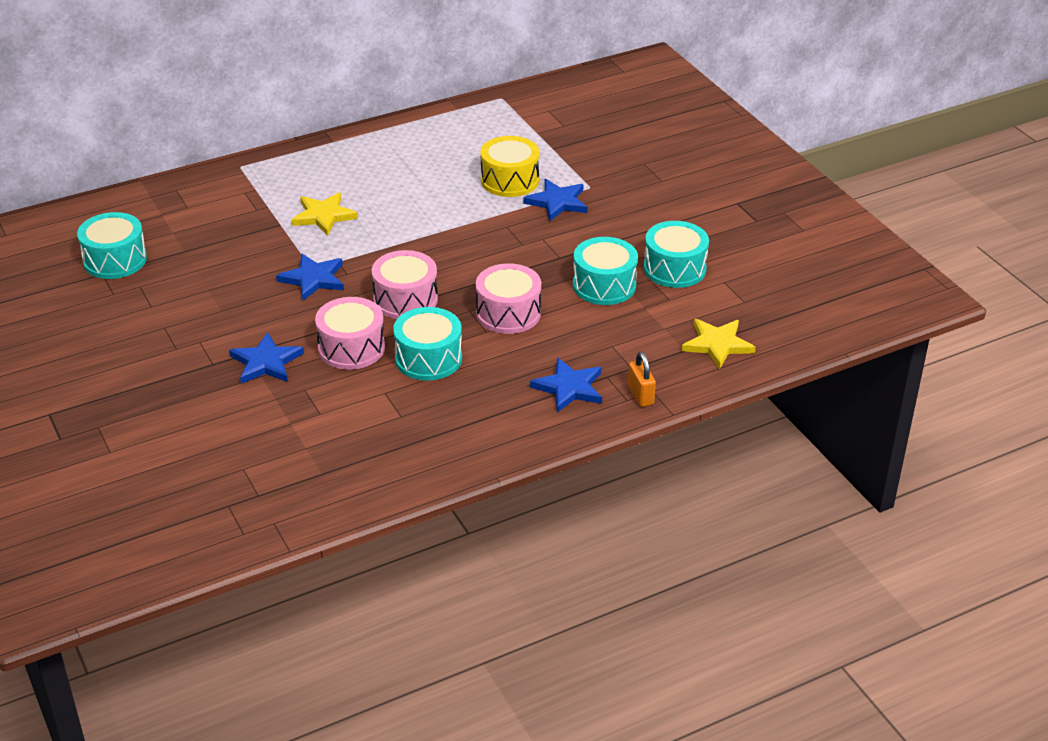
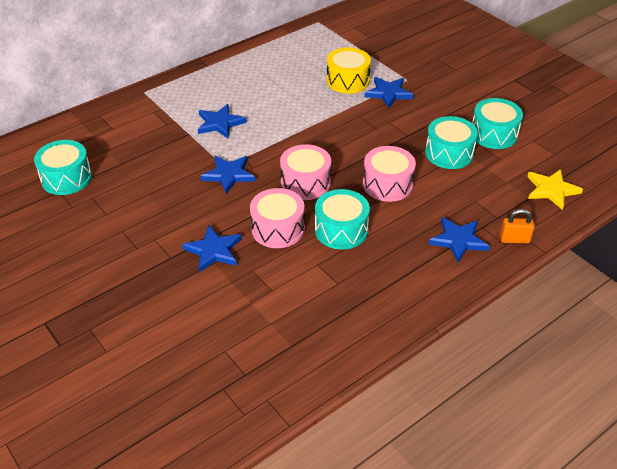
camera: 10 degrees left, 5 degrees up
yellow star [291,192,358,236] -> blue star [198,104,247,138]
orange padlock [628,352,656,407] -> orange padlock turned 60 degrees counterclockwise [500,209,535,243]

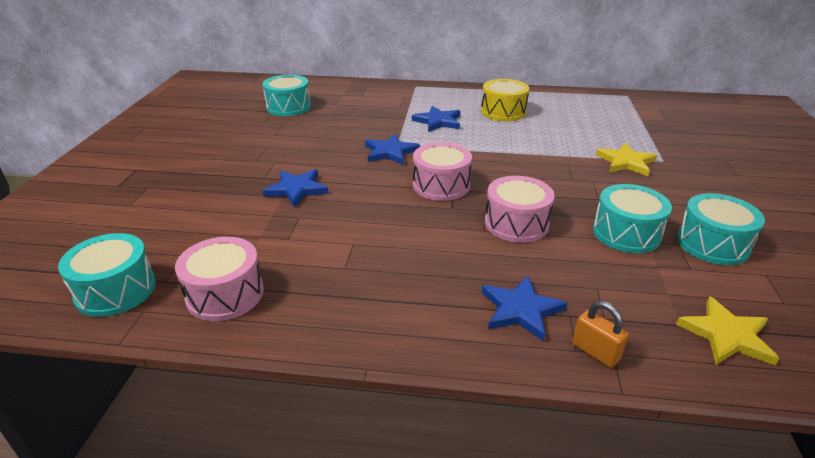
camera: 45 degrees right, 10 degrees down
pink drum [250,188,305,248] -> pink drum moved to [175,237,264,321]
turquoise drum [315,189,370,249] -> turquoise drum moved to [58,233,156,317]
yellow drum [327,47,371,94] -> yellow drum moved to [481,79,529,121]
blue star [365,77,414,108] -> yellow star [595,143,657,176]

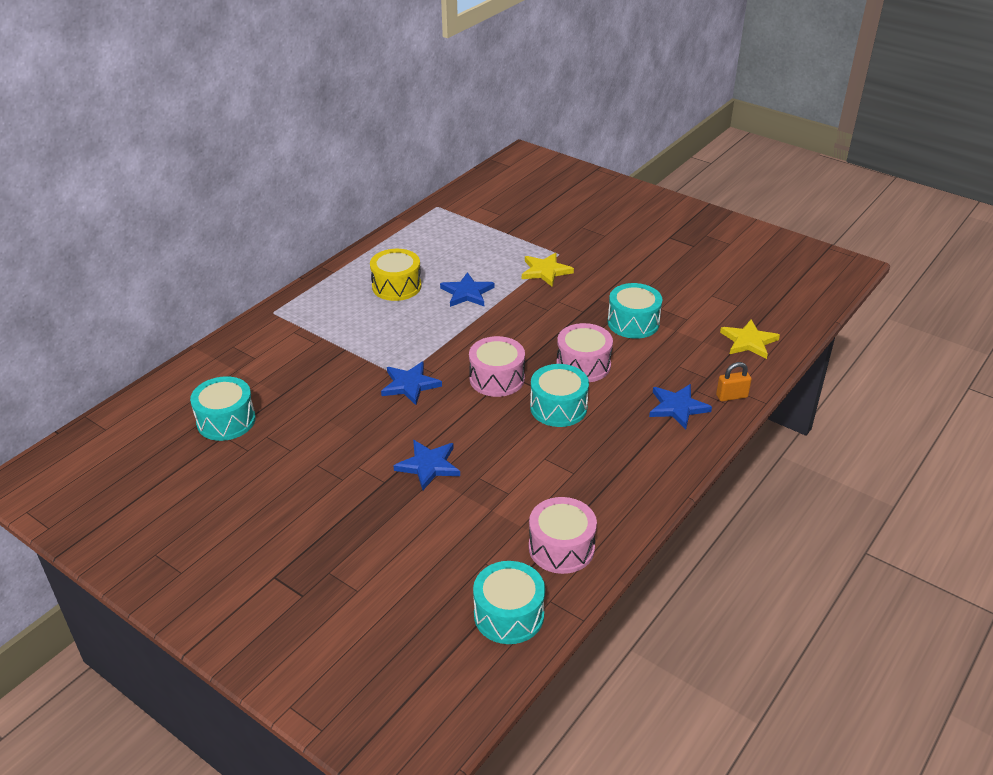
camera: 60 degrees left, 5 degrees up
blue star [412,106,460,132] -> blue star moved to [440,272,495,307]
turquoise drum [677,193,765,265] -> turquoise drum moved to [530,364,589,427]

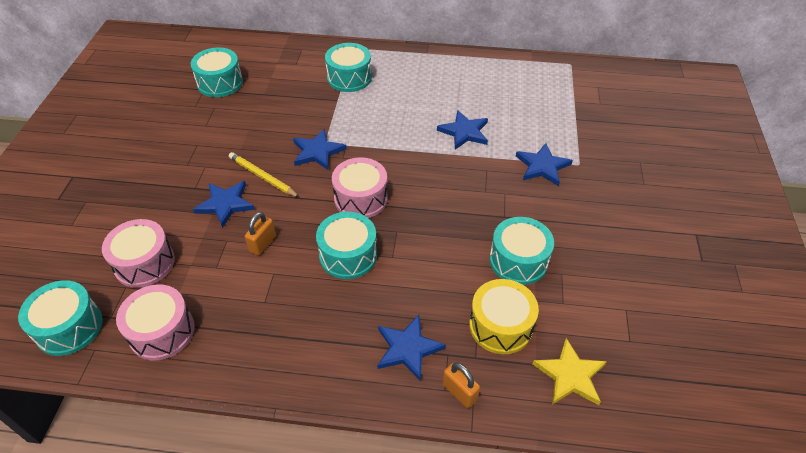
camera: 60 degrees right, 10 degrees up
yellow drum [370,249,422,301] -> yellow drum moved to [469,279,539,354]
yellow star [522,253,574,286] -> blue star [516,143,573,186]
pink drum [556,323,613,382] -> pink drum moved to [102,219,175,288]
none -> yellow pencil [229,152,300,198]
none -> orange padlock [245,212,276,255]
none -> turquoise drum [325,43,372,92]

